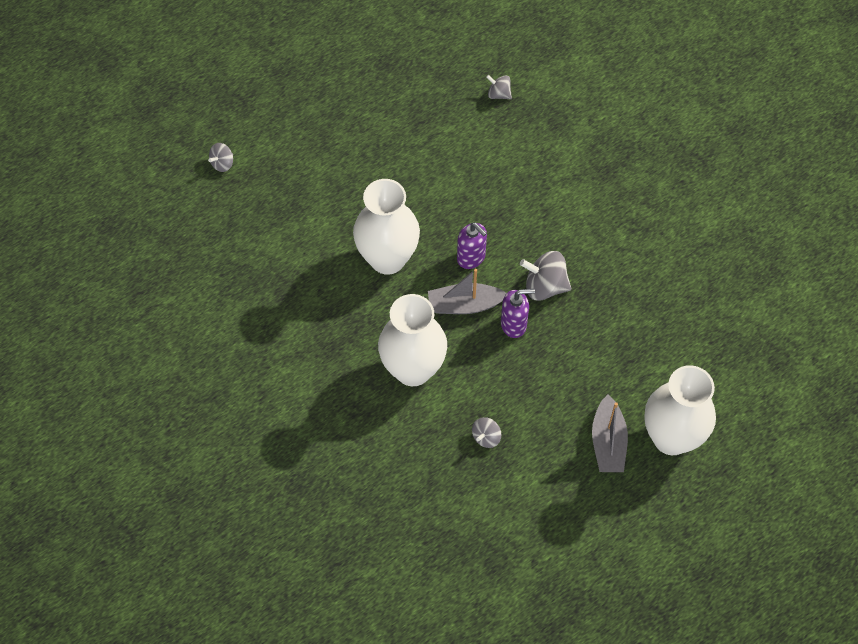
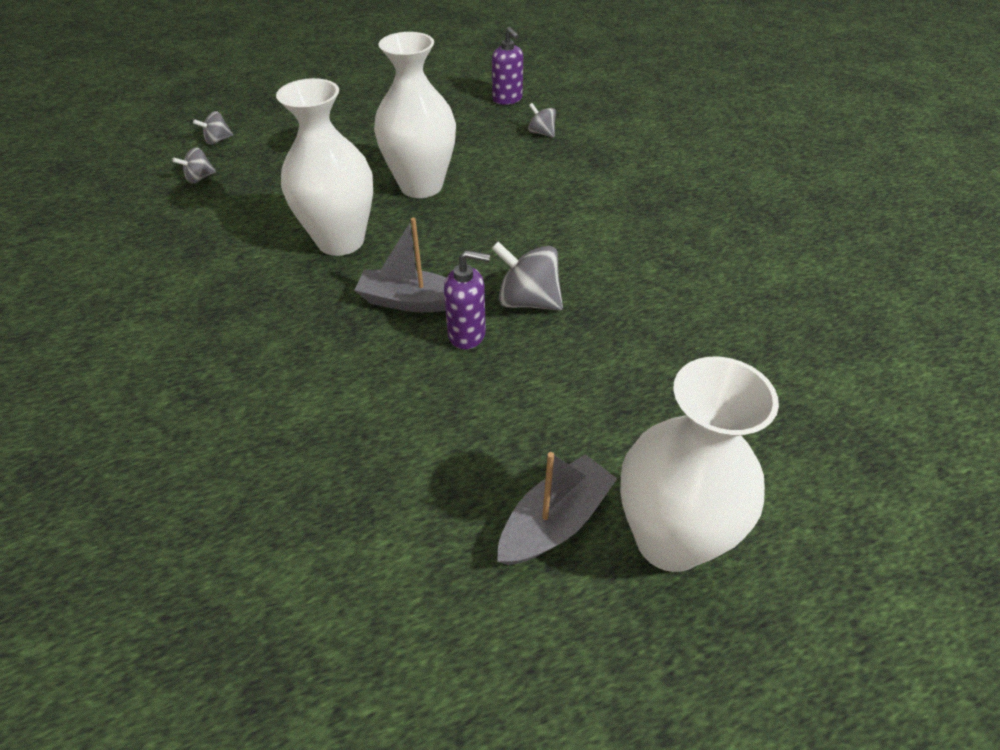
camera: 15 degrees right, 15 degrees down
white vase [378,294,447,386] -> white vase moved to [374,32,456,198]
purple soap dispenser [457,222,487,269] -> purple soap dispenser moved to [492,27,523,105]
grey spinning top [472,417,501,448] -> grey spinning top moved to [172,147,216,184]
grey boat [592,395,628,472] -> grey boat turned 150 degrees counterclockwise [497,452,617,565]

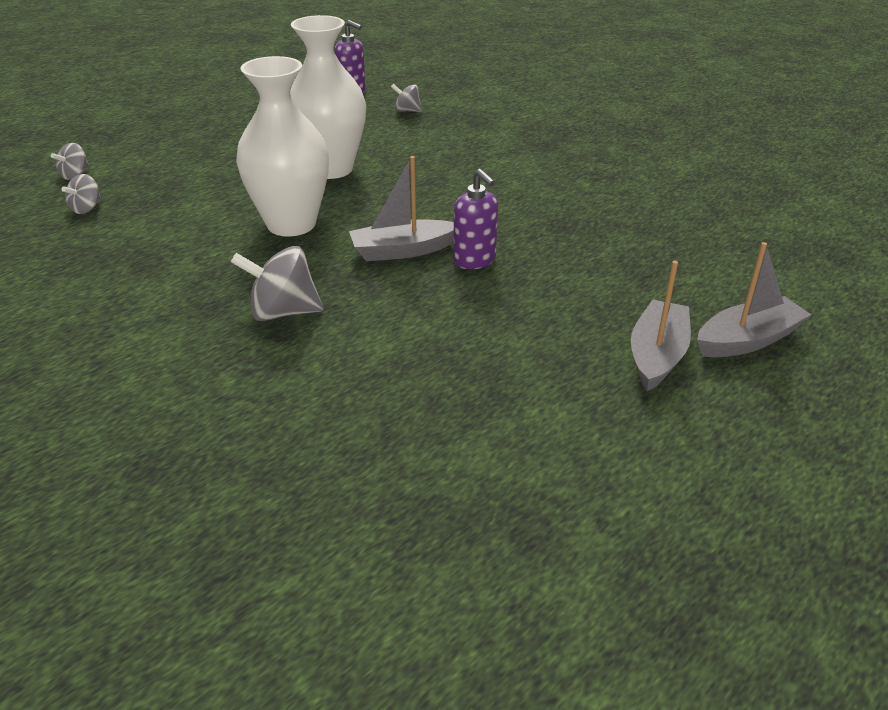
camera: 25 degrees left, 10 degrees down
purple soap dispenser [444,250,490,350] -> purple soap dispenser turned 75 degrees clockwise [453,169,498,269]
grey spinning top [492,241,563,311] -> grey spinning top moved to [231,246,323,321]
white vase [620,357,779,572] -> grey boat [697,242,811,357]

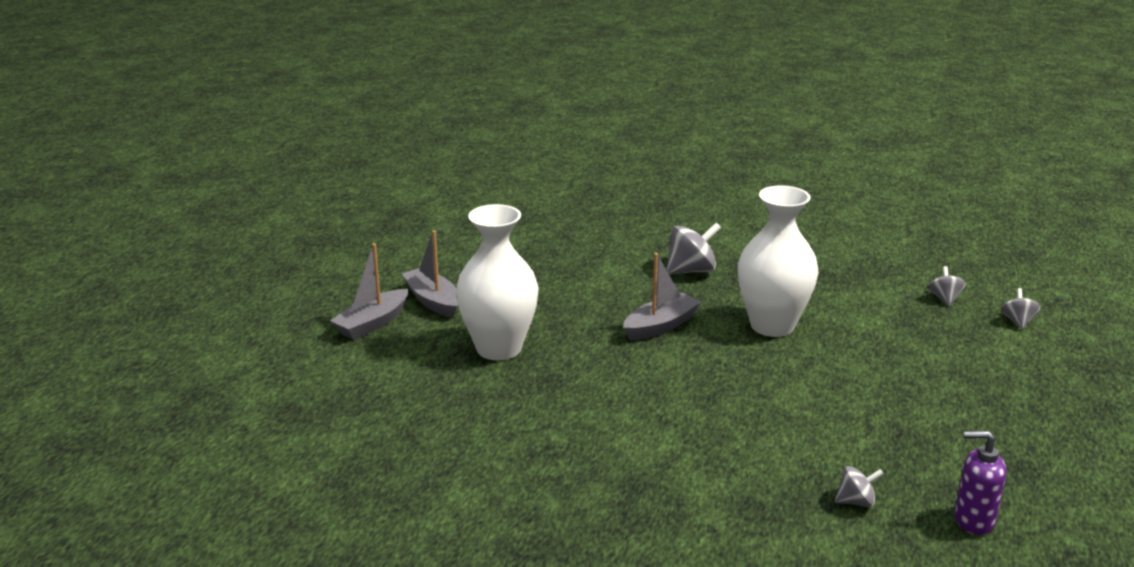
camera: 155 degrees right, 10 degrees down
white vase [290,15,366,179] -> white vase moved to [456,204,539,360]
purple soap dispenser [453,169,498,269] -> none
grey boat [631,260,691,391] -> grey boat turned 150 degrees clockwise [401,230,458,318]

